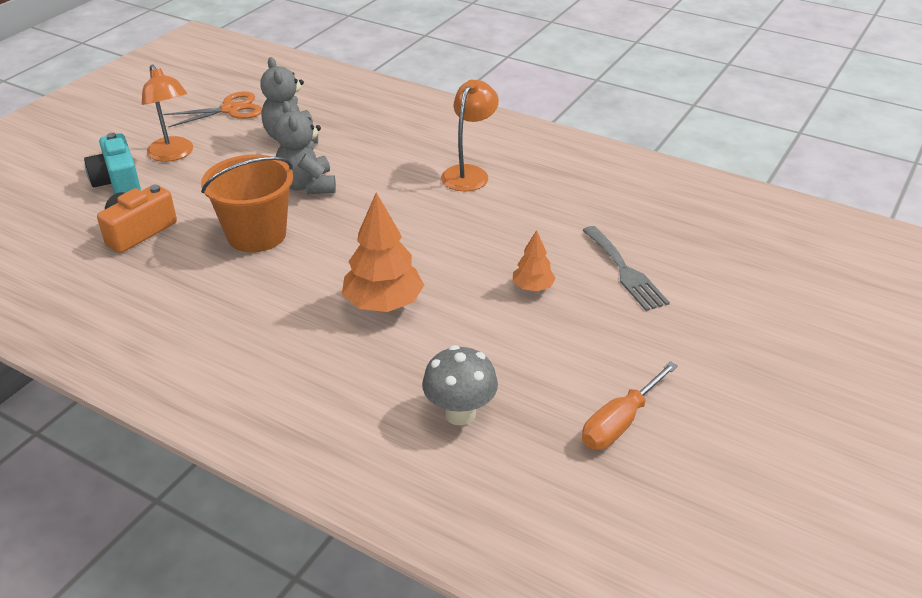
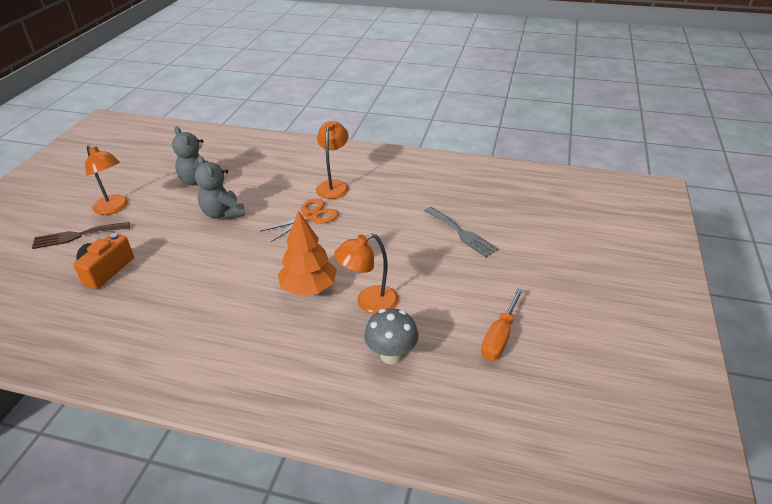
camera: 15 degrees left, 0 degrees up
turquoise camera [84,133,141,194] -> brown fork [32,222,130,249]
orange scissors [164,91,262,127] -> orange scissors moved to [260,199,339,242]
orange bucket [201,155,293,252] -> none
orange tree [513,230,556,291] -> none
none -> orange lamp [334,233,399,314]

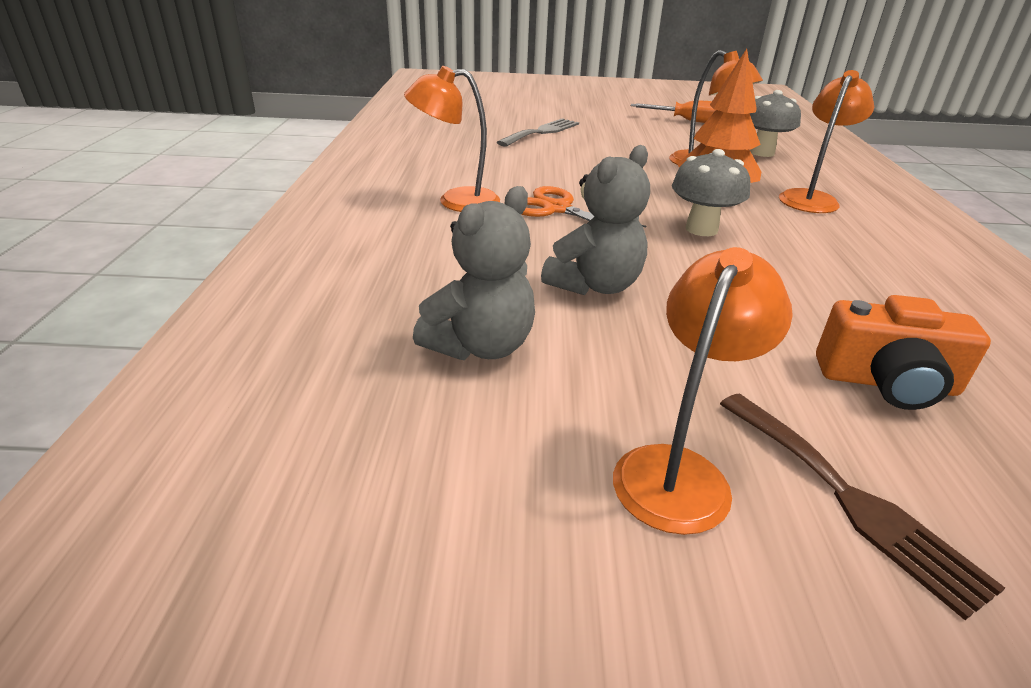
camera: 105 degrees left, 5 degrees down
none -> grey mushroom [672,149,750,236]
none -> orange lamp [779,70,874,213]

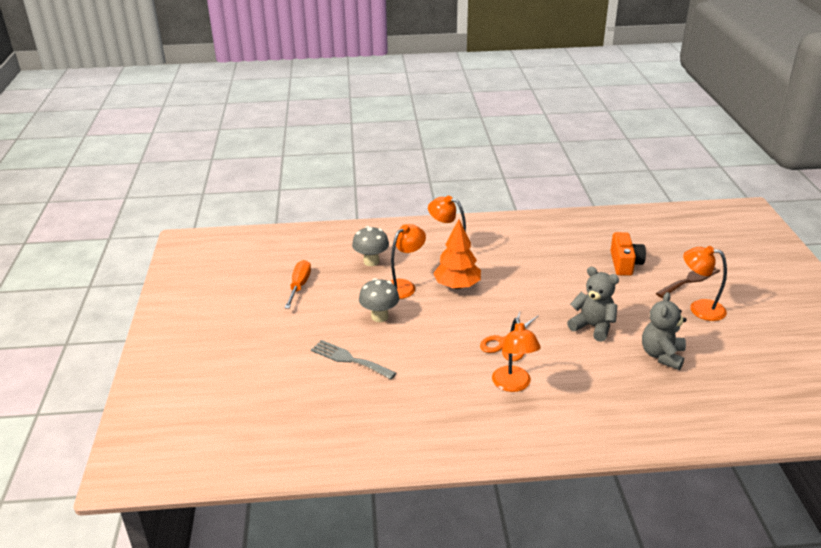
camera: 95 degrees left, 0 degrees up
grey teddy bear [413,186,535,360] -> grey teddy bear turned 105 degrees counterclockwise [642,292,687,370]
grey mushroom [672,149,750,236] -> grey mushroom moved to [359,278,399,322]

